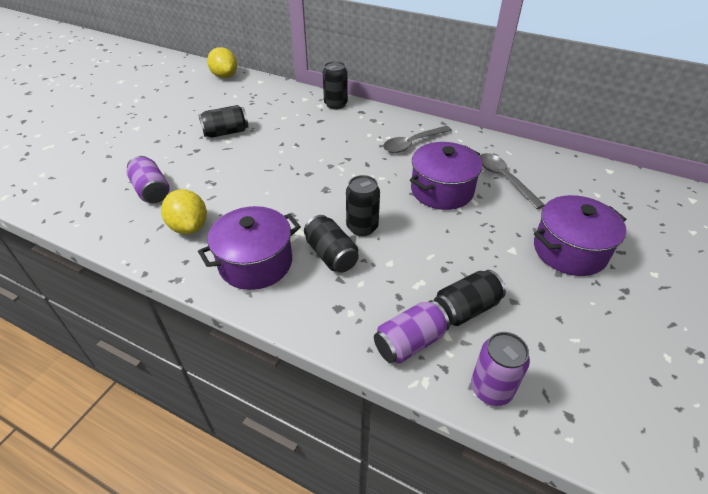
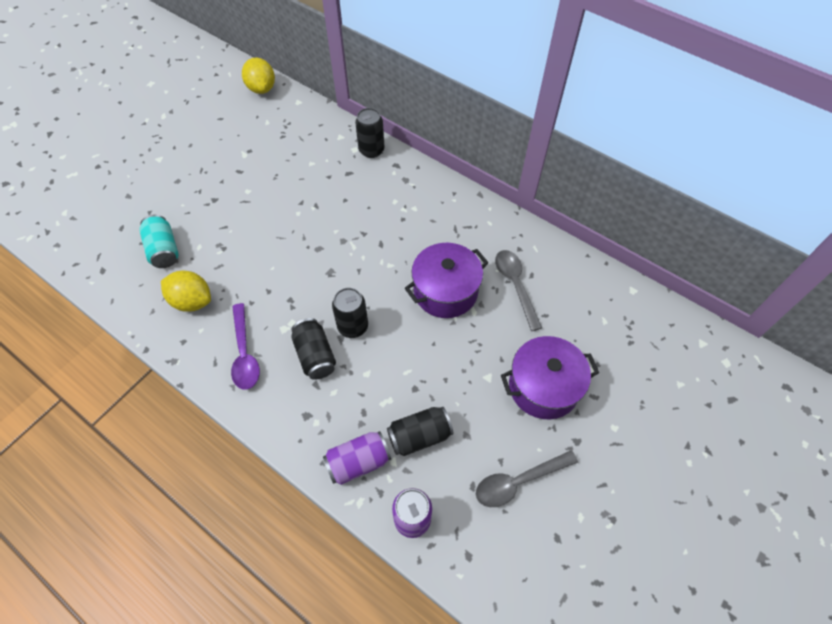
camera: 10 degrees right, 15 degrees up
purple can [126,156,169,203] -> turquoise can [139,215,179,268]
yellow lemon [161,189,207,234] -> yellow lemon turned 45 degrees counterclockwise [161,271,211,312]
black can [198,105,248,138] -> none
purple pot [198,206,301,290] -> purple spoon [231,303,260,390]
grey spoon [383,126,452,153] -> grey spoon moved to [476,450,578,507]

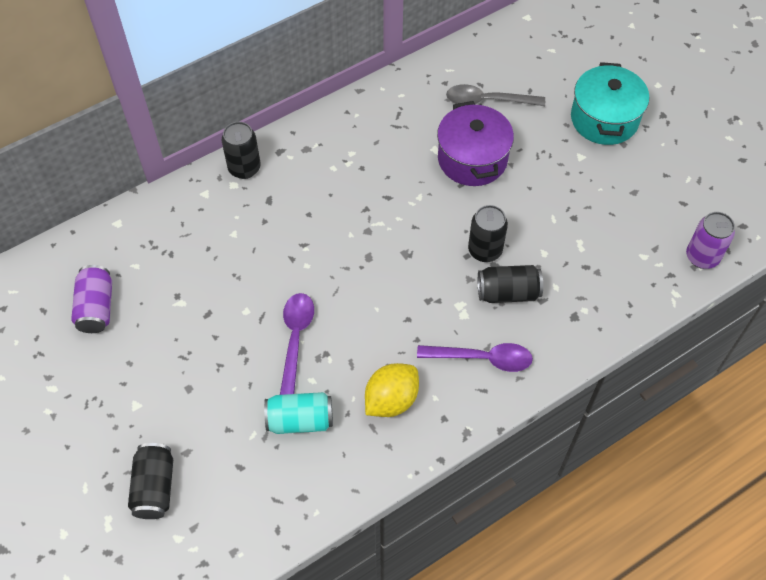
camera: 70 degrees left, 0 degrees up
yellow lemon [242,57,275,94] -> none
purple can [323,431,391,485] -> purple can moved to [71,265,112,333]
black can [387,406,453,456] -> black can moved to [128,443,173,519]
grey spoon [476,450,578,507] -> none
purple pot [501,336,599,419] -> turquoise pot [571,62,649,145]
none -> purple spoon [280,293,314,395]

